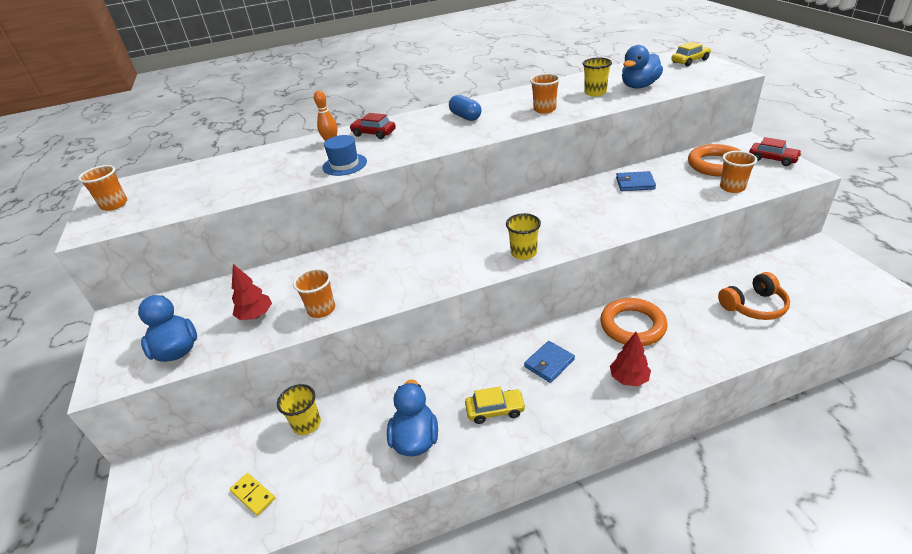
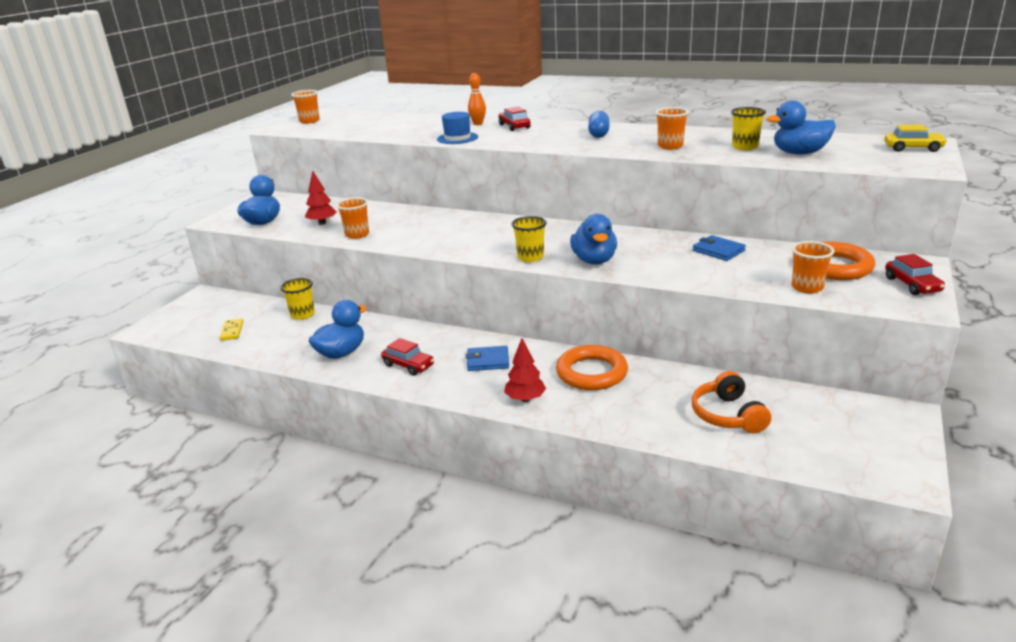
camera: 40 degrees right, 10 degrees down
yellow car [465,386,526,424] -> red car [381,338,434,376]
orange headphones [718,272,790,320] -> orange headphones turned 60 degrees clockwise [692,371,771,433]
none -> blue duck [570,214,617,265]

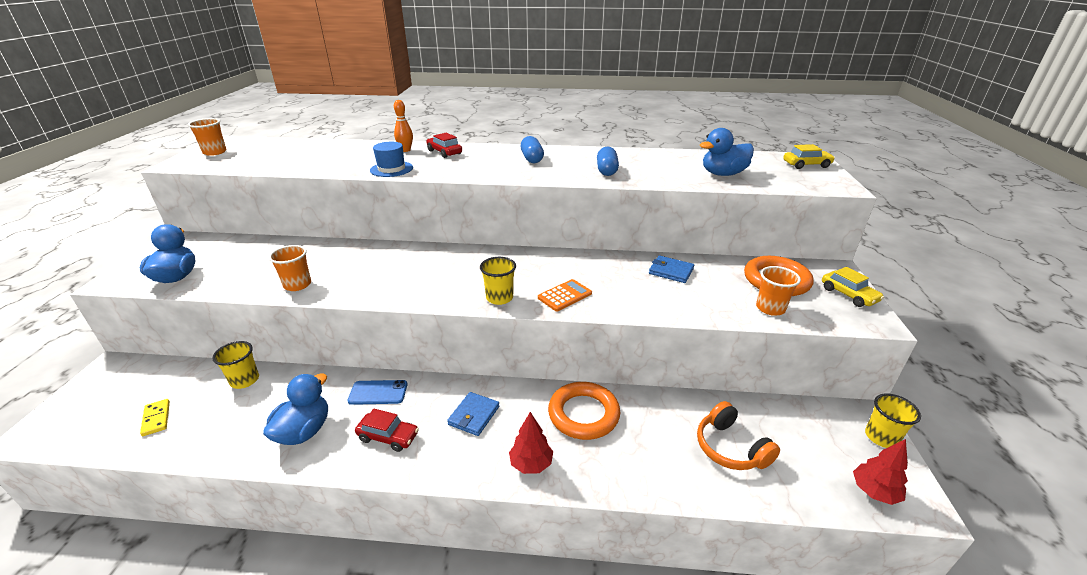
camera: 20 degrees left, 5 degrees up
red tree [305,170,337,225] -> red tree moved to [853,439,908,505]
blue wallet [466,346,509,371] -> blue wallet turned 45 degrees counterclockwise [447,392,499,436]
blue duck [570,214,617,265] -> orange calculator [538,279,592,311]
orange cup [655,107,689,149] -> blue capsule [597,146,619,176]
yellow cup [731,107,766,150] -> yellow cup moved to [865,393,921,448]
red car [885,254,945,295] -> yellow car [822,267,884,307]
none -> blue phone [348,380,408,405]

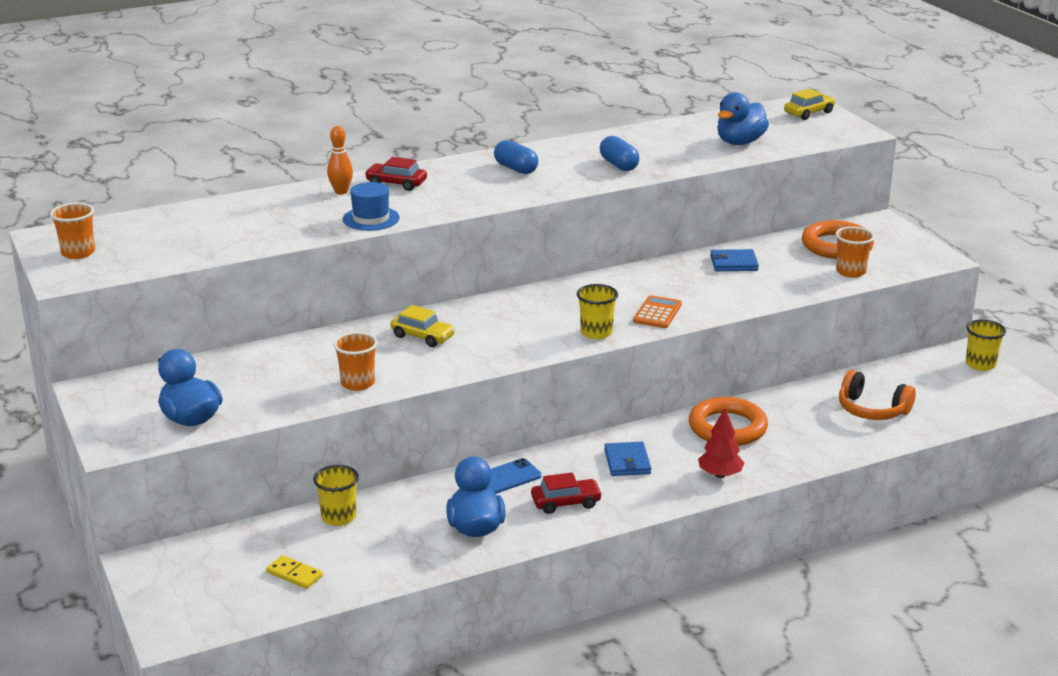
camera: 30 degrees left, 5 degrees down
yellow car [822,267,884,307] -> yellow car moved to [391,305,455,347]
red tree [853,439,908,505] -> none

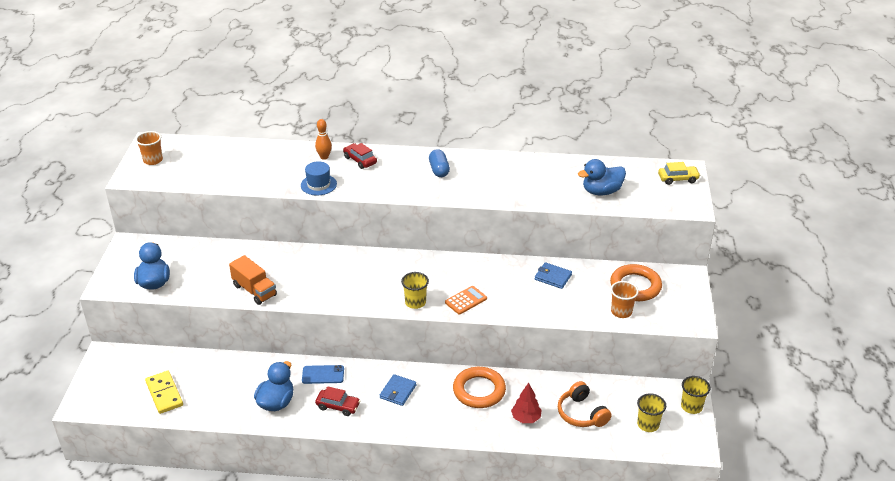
camera: 30 degrees right, 10 degrees up
yellow domino [266,555,323,589] -> yellow domino [145,371,183,414], size x1.62
yellow cup [313,465,359,526] -> yellow cup moved to [637,393,666,432]
orange cup [333,332,378,391] -> orange truck [229,255,277,305]
yellow car [391,305,455,347] -> none
blue capsule [600,136,639,171] -> none
red tree [698,408,744,478] -> red tree moved to [511,383,541,423]

